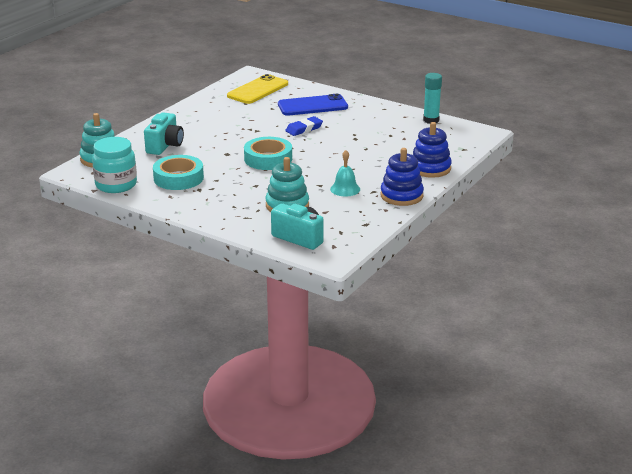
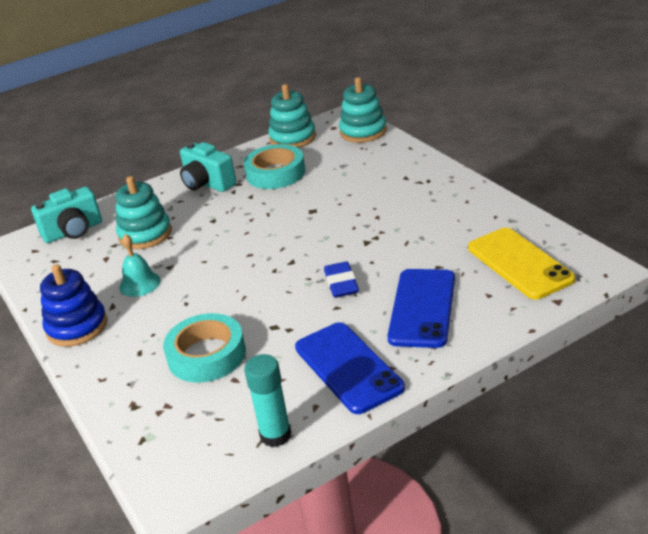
camera: 120 degrees right, 5 degrees up
turquoise jar [92,137,137,193] -> turquoise stacking toy [268,84,316,148]
turquoise camera [144,112,184,155] -> turquoise camera moved to [180,142,236,192]
turquoise tape [244,137,292,170] -> turquoise tape moved to [163,313,246,383]
blue stacking toy [413,122,452,178] -> none
none -> blue phone [295,322,405,414]

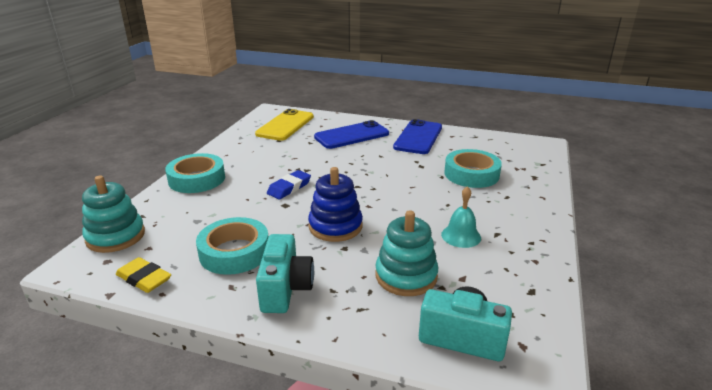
camera: 135 degrees left, 5 degrees down
blue stacking toy [40,264,107,347] -> blue stacking toy moved to [308,167,363,242]
turquoise glue stick [244,354,291,447] -> none
turquoise stacking toy [268,84,316,148] -> yellow eraser [116,257,171,293]
blue eraser [324,261,359,298] -> blue eraser moved to [267,170,311,199]
none -> turquoise tape [165,153,225,193]

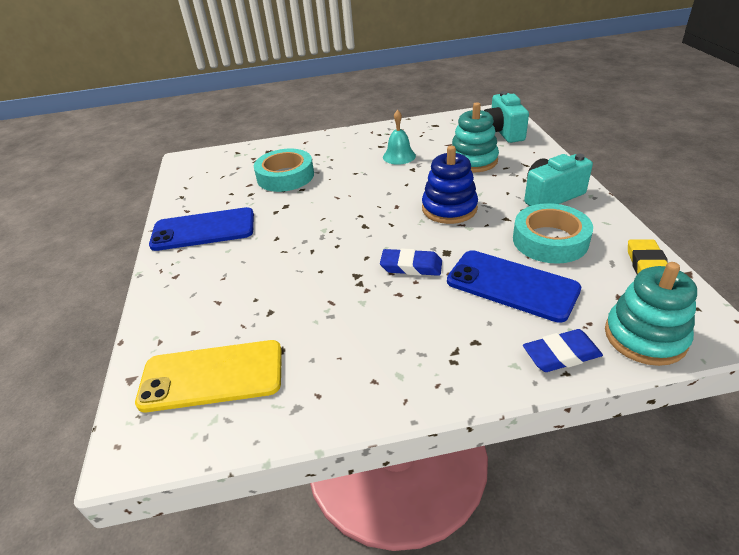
camera: 115 degrees left, 10 degrees up
turquoise tape [165,153,225,193] -> none
blue phone [314,120,389,149] -> blue phone moved to [447,250,581,323]
none -> blue eraser [523,329,603,372]

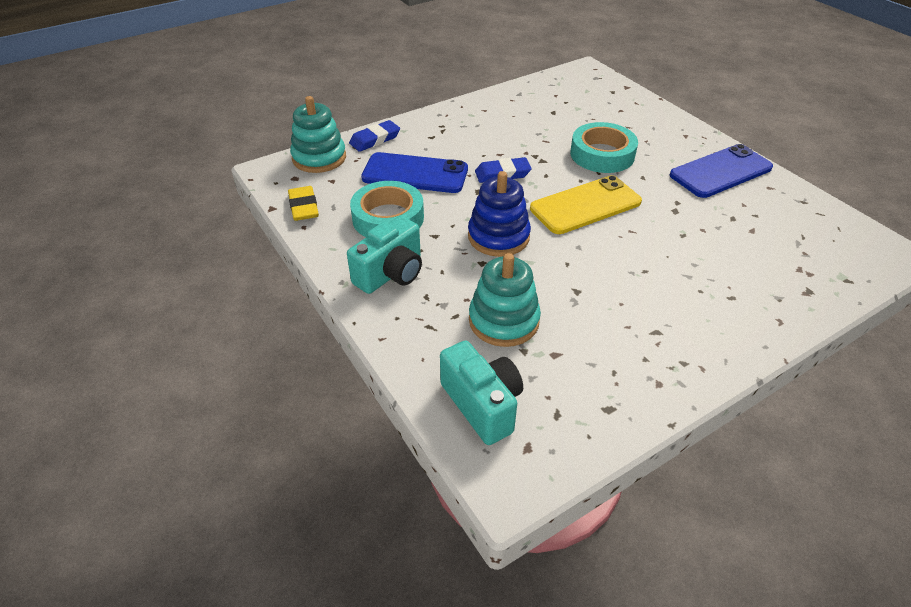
camera: 155 degrees right, 5 degrees up
yellow phone [135,340,282,412] -> yellow phone moved to [530,175,642,234]
turquoise tape [254,149,314,192] -> turquoise tape moved to [570,122,638,173]
turquoise bell [383,110,416,165] -> none

